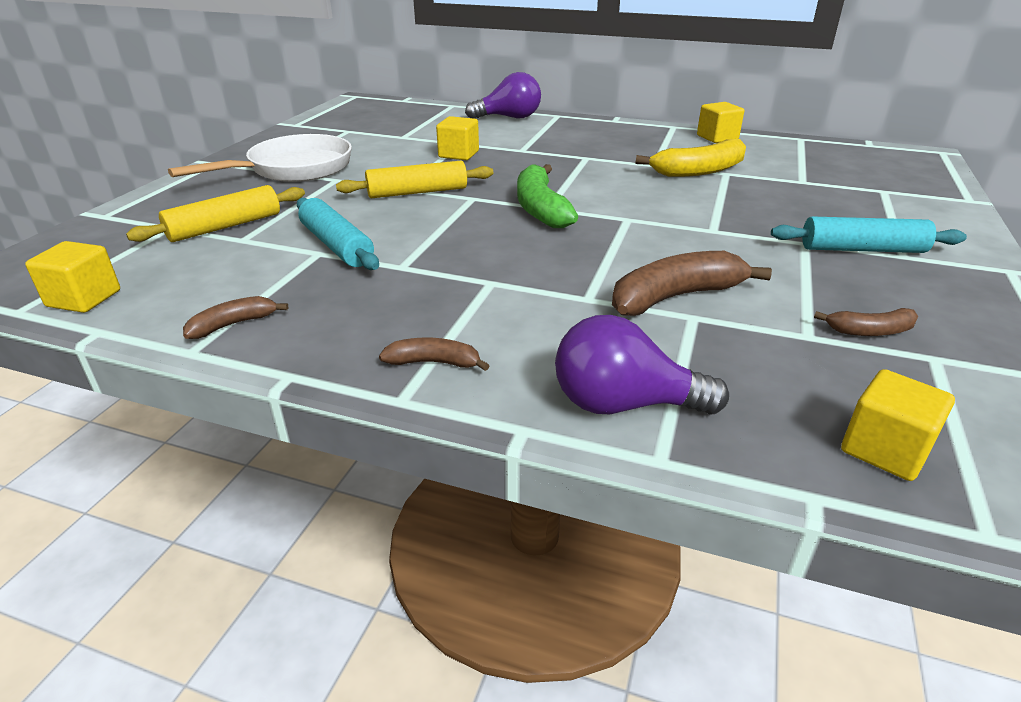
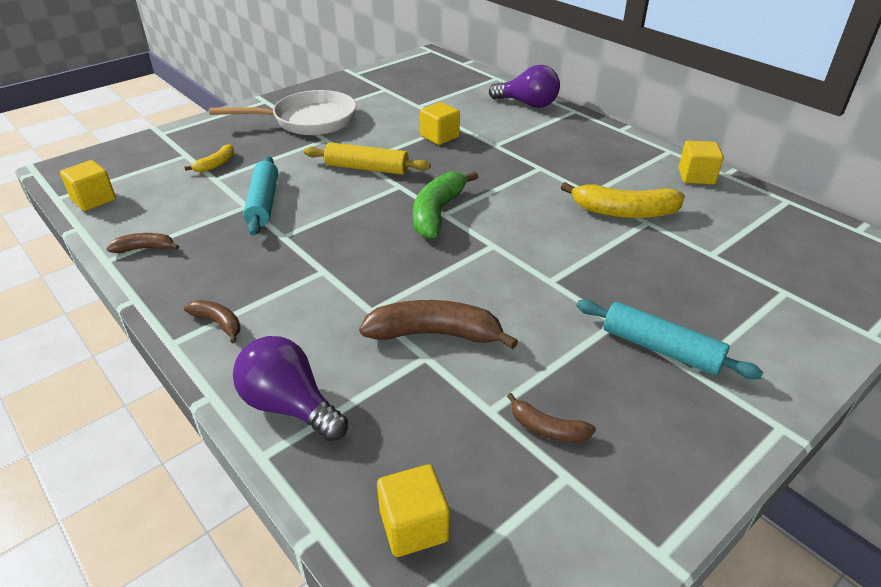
camera: 30 degrees right, 5 degrees up
yellow rolling pin [126,185,305,242] -> yellow banana [184,144,234,172]

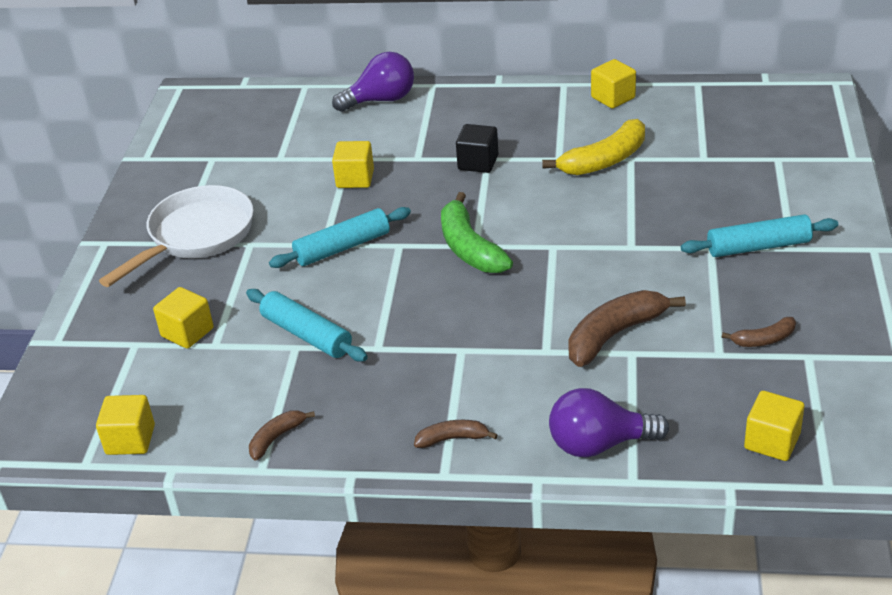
camera: 40 degrees left, 0 degrees up
yellow banana [184,144,234,172] -> yellow cube [153,287,214,349]
yellow rolling pin [304,142,431,175] -> turquoise rolling pin [269,207,411,268]
none -> black cube [456,124,498,173]

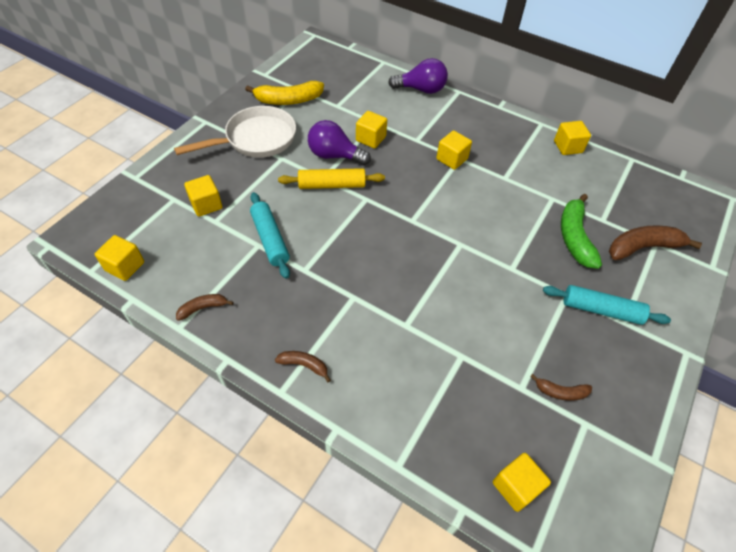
camera: 20 degrees right, 15 degrees up
turquoise rolling pin [269,207,411,268] -> yellow rolling pin [278,168,385,189]
green banana [441,192,513,273] -> green banana moved to [561,194,602,269]
black cube [456,124,498,173] -> yellow cube [436,131,472,170]
yellow banana [542,119,645,175] -> yellow banana moved to [245,81,324,105]
purple light bulb [549,388,669,457] -> purple light bulb moved to [308,120,371,165]
brown banana [568,290,686,367] -> brown banana moved to [609,225,702,260]

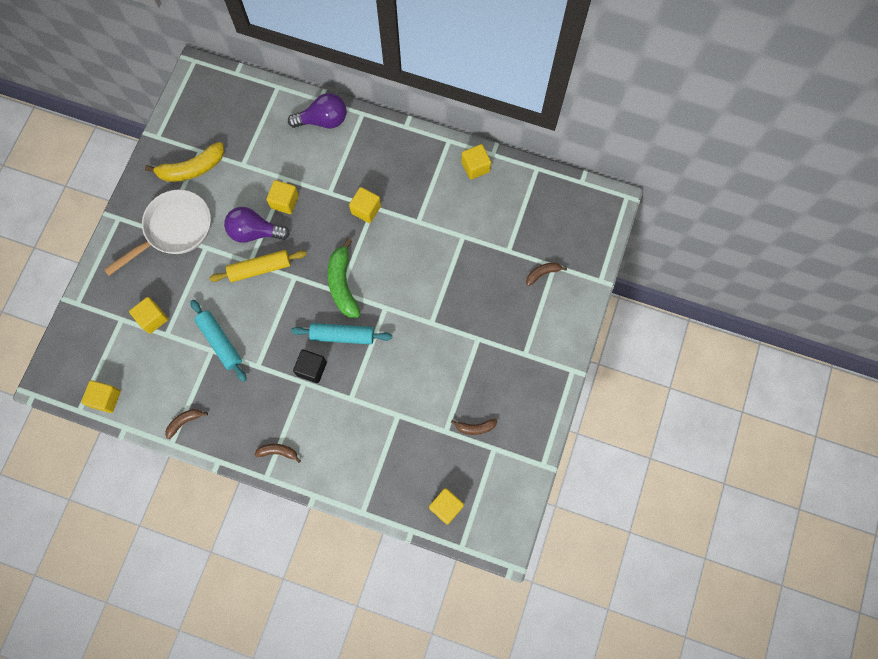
camera: 10 degrees left, 20 degrees up
turquoise rolling pin [543,285,671,325] -> turquoise rolling pin moved to [291,323,392,345]
green banana [561,194,602,269] -> green banana moved to [328,239,361,318]
brown banana [609,225,702,260] -> brown banana [526,262,567,286], size x0.53
none -> black cube [293,350,327,383]

